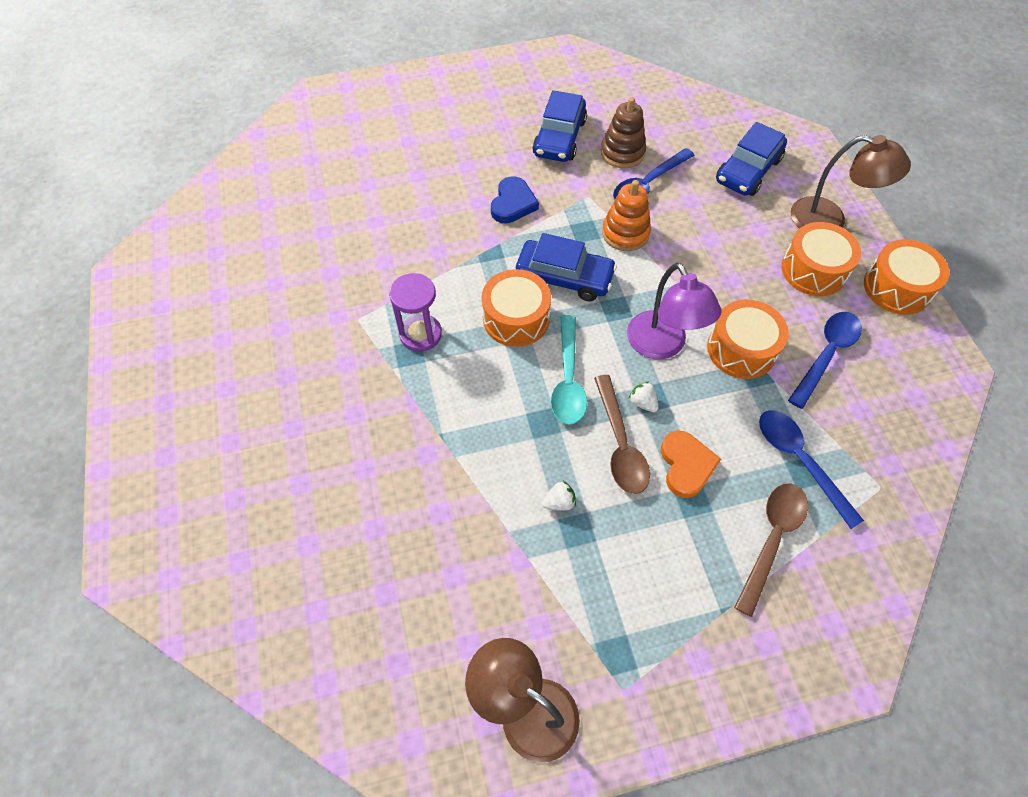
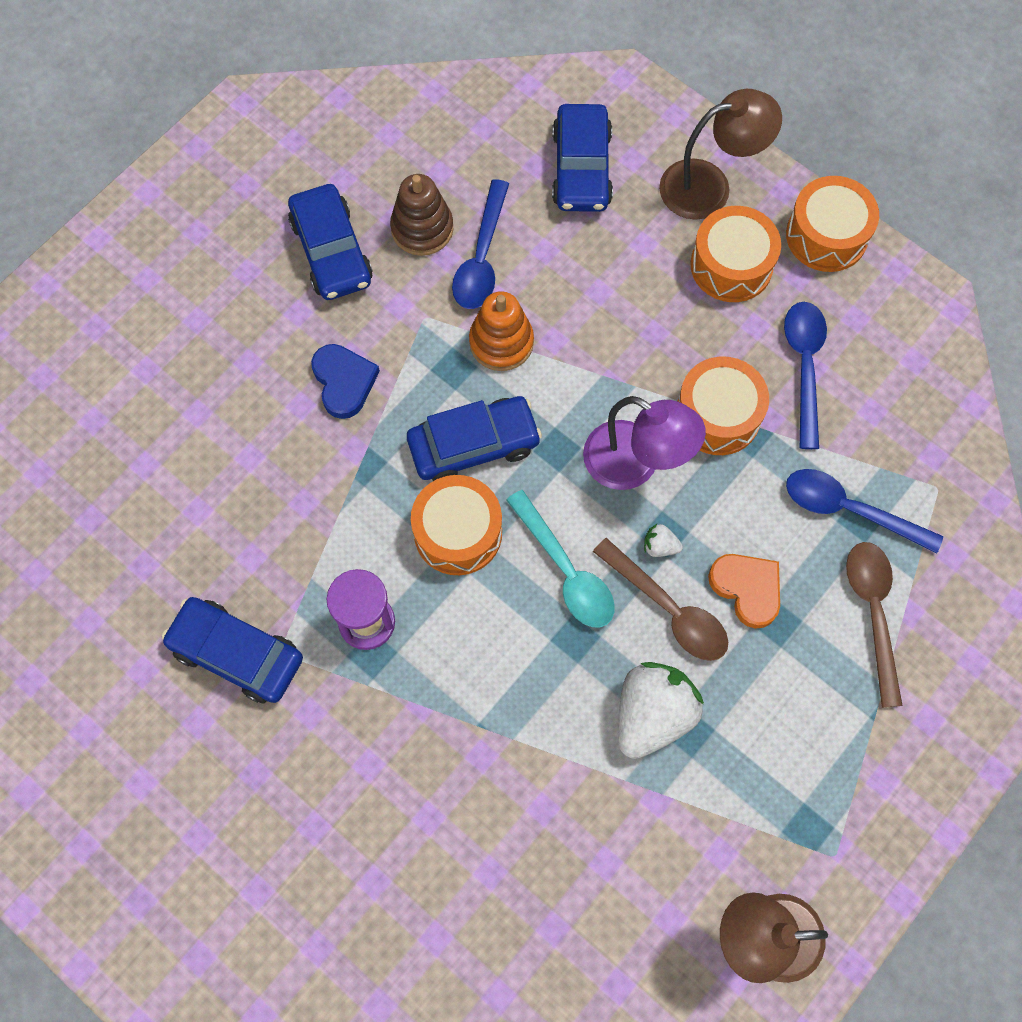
camera: 35 degrees left, 10 degrees up
white strawberry [542,481,576,510] -> white strawberry [618,662,704,759], size x2.40
none -> blue car [162,597,303,703]

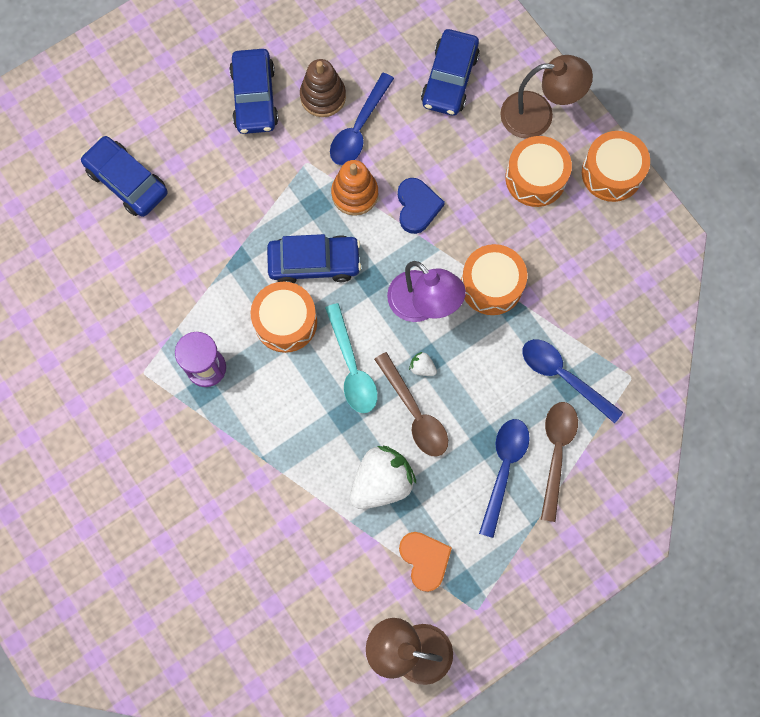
camera: 15 degrees right, 5 degrees up
blue car [162,597,303,703] -> blue car moved to [81,136,168,217]
blue heart [311,344,380,419] -> blue heart moved to [398,178,445,234]
orange heart [708,554,780,629] -> orange heart moved to [399,532,452,592]
blue spoon [784,302,827,449] -> blue spoon moved to [479,419,530,538]

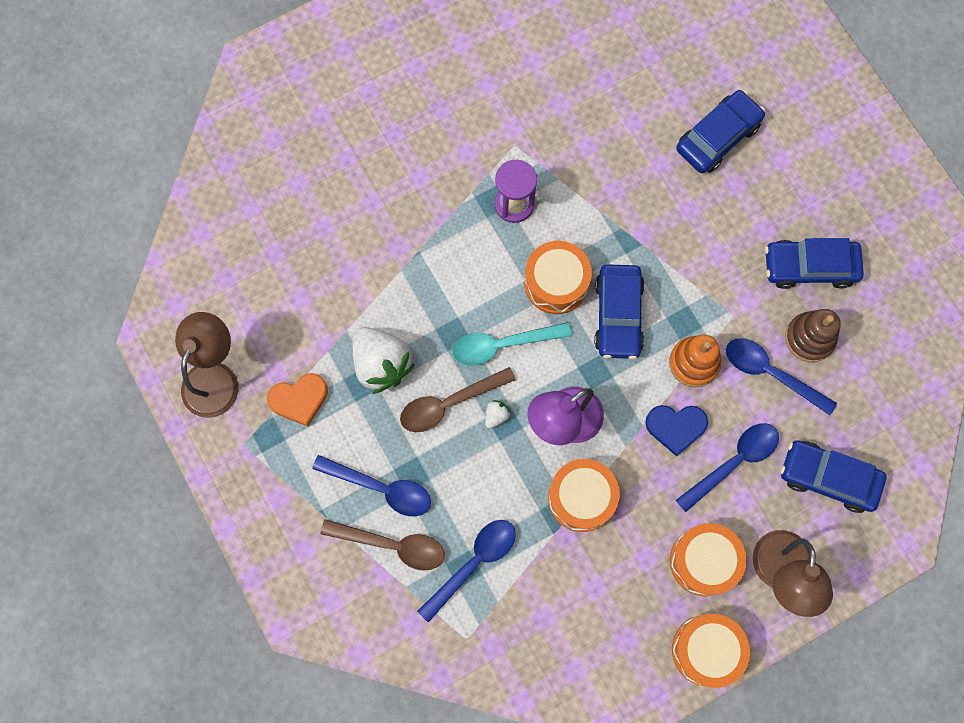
camera: 95 degrees right, 0 degrees up
none -> blue spoon [676,423,779,512]

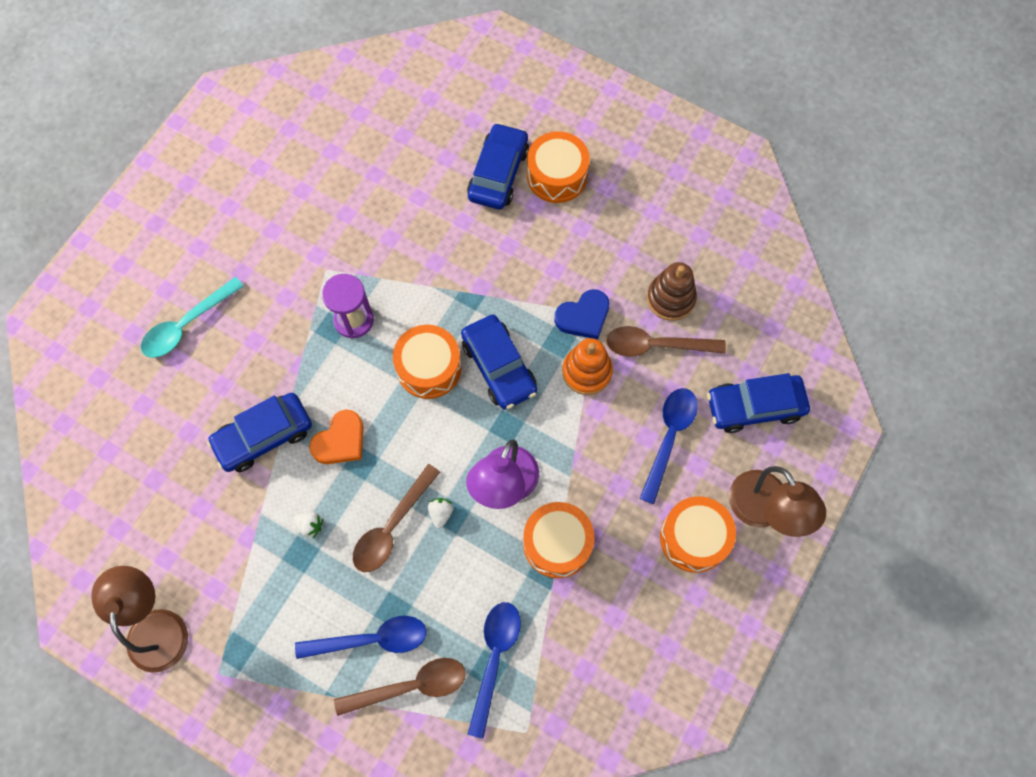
camera: 30 degrees left, 5 degrees down
orange heart [267,373,328,427] -> orange heart moved to [309,410,363,464]
white strawberry [353,327,415,394] -> white strawberry [293,512,323,538], size x0.42
turquoise spoon [452,322,572,366] -> turquoise spoon moved to [141,277,244,358]
blue heart [645,405,708,457] -> blue heart moved to [554,289,610,340]
orange drum [672,614,750,688] -> orange drum moved to [527,131,590,203]
blue spoon [726,338,837,415] -> brown spoon [606,326,726,357]
blue car [765,238,864,289] -> blue car moved to [207,393,312,472]

